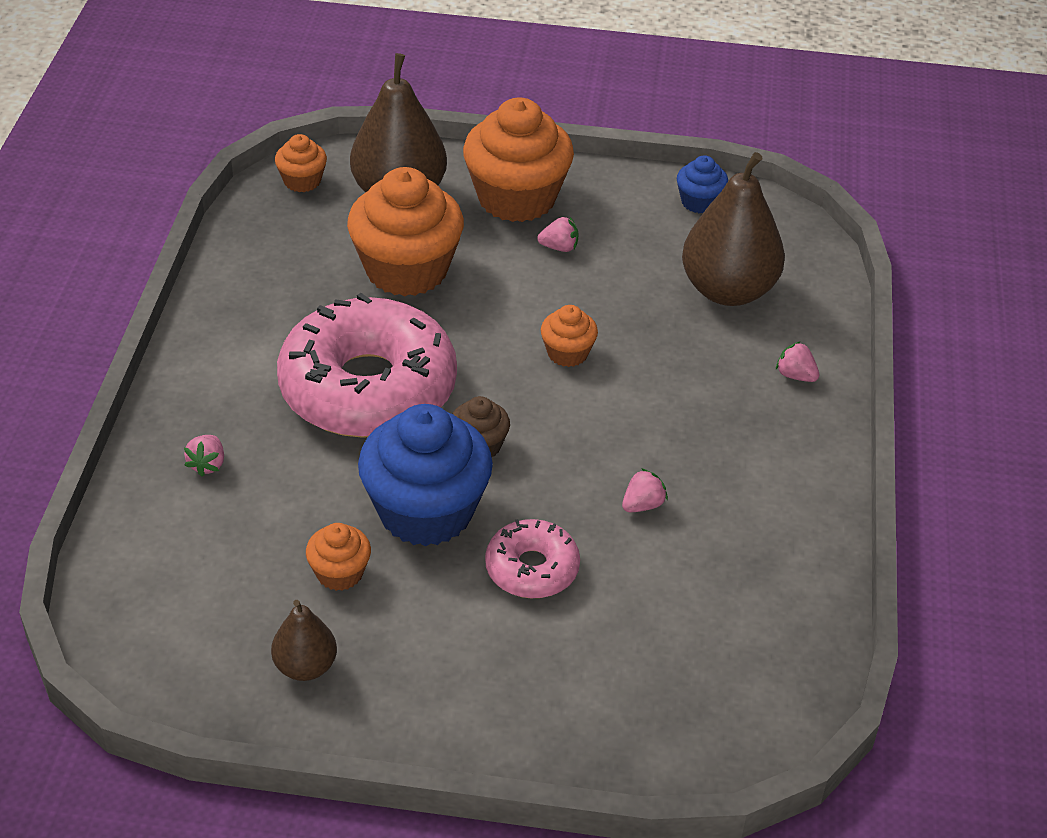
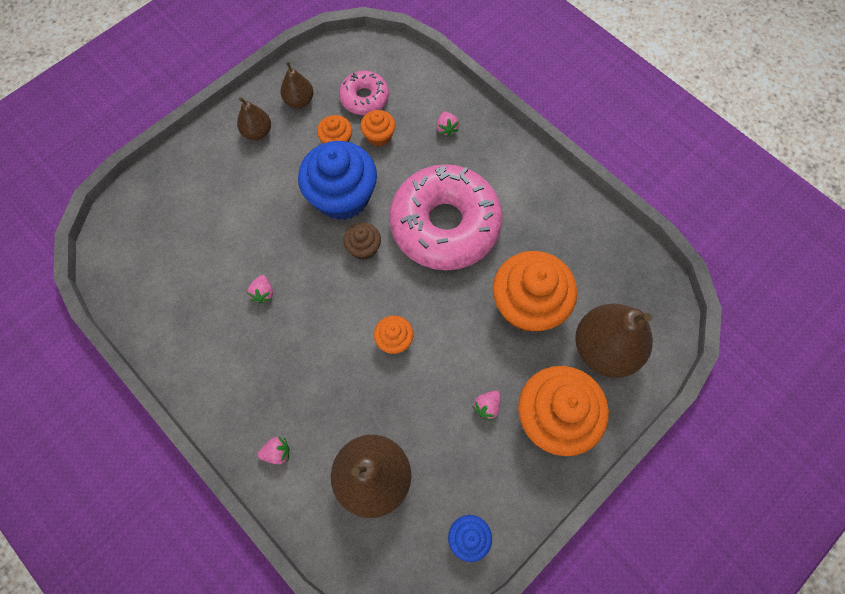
camera: 130 degrees right, 25 degrees up
pink strawberry [184,435,224,477] -> pink strawberry turned 150 degrees counterclockwise [437,112,459,137]
orange cupcake [275,134,327,192] -> orange cupcake moved to [360,110,395,147]
pink donut [485,519,580,598] -> pink donut moved to [339,71,389,115]
none -> brown pear [237,97,271,140]

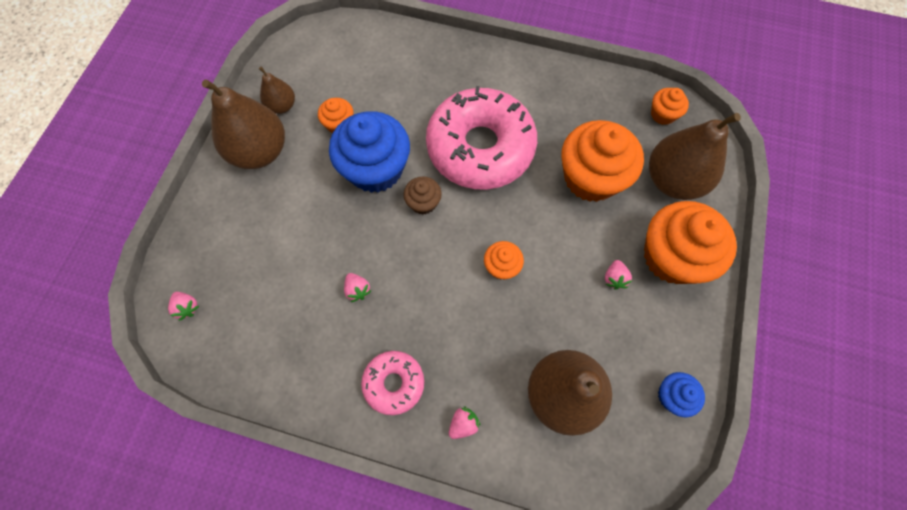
camera: 30 degrees left, 0 degrees up
brown pear [237,97,271,140] -> brown pear [202,79,285,169], size x1.93
pink donut [339,71,389,115] -> pink donut moved to [361,351,424,415]
orange cupcake [360,110,395,147] -> orange cupcake moved to [651,88,689,125]
pink strawberry [437,112,459,137] -> pink strawberry moved to [168,292,199,321]

